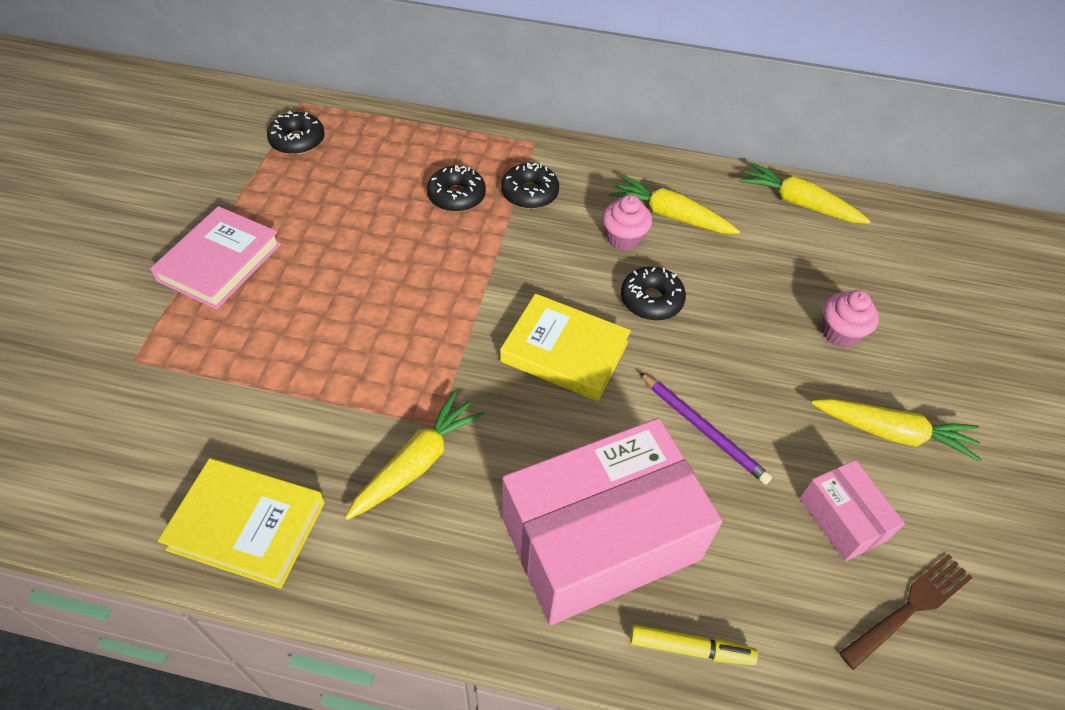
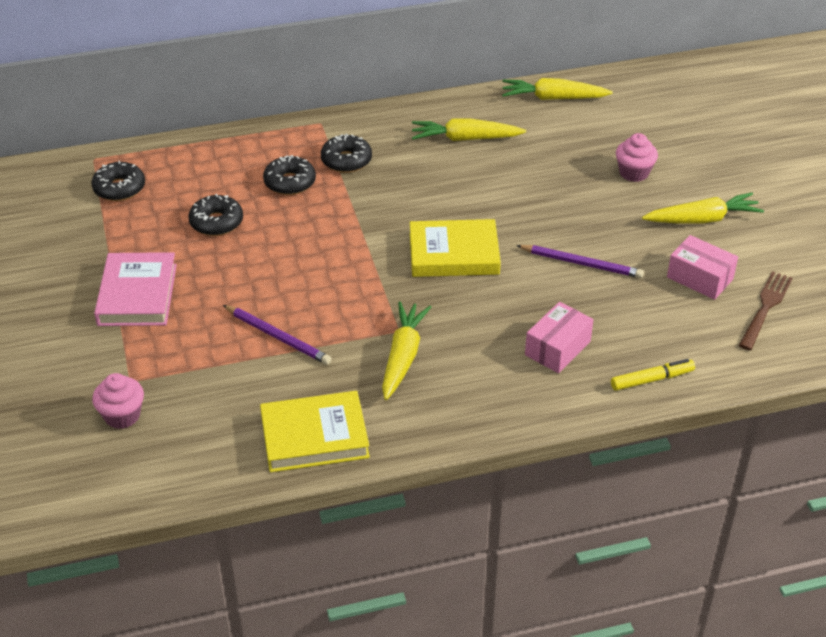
camera: 25 degrees left, 10 degrees down
pink box [502,418,722,625] -> pink box [525,302,593,373], size x0.46
pink cupcake [602,195,652,251] -> pink cupcake moved to [92,373,144,429]
black donut [621,266,686,321] -> black donut moved to [189,194,243,236]
none -> purple pencil [223,305,332,365]

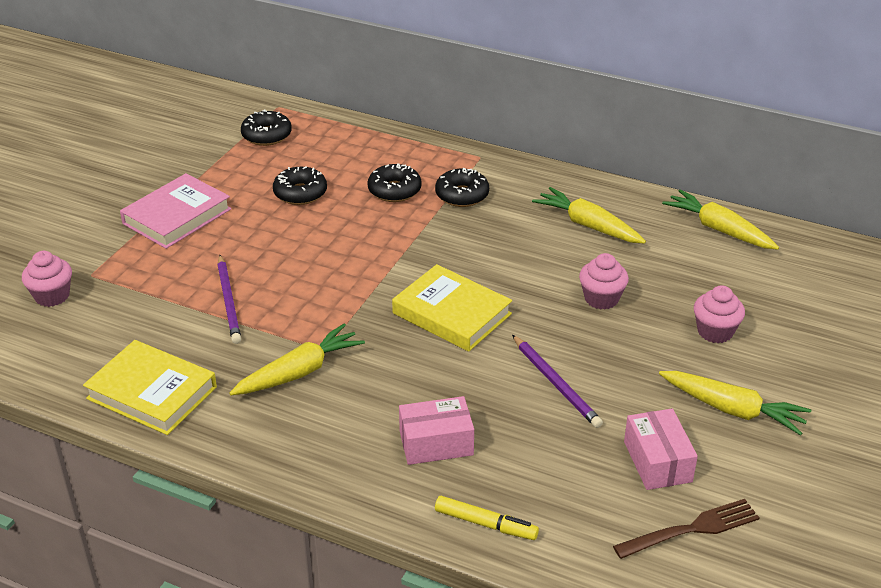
camera: 40 degrees right, 5 degrees down
none -> pink cupcake [579,253,629,310]

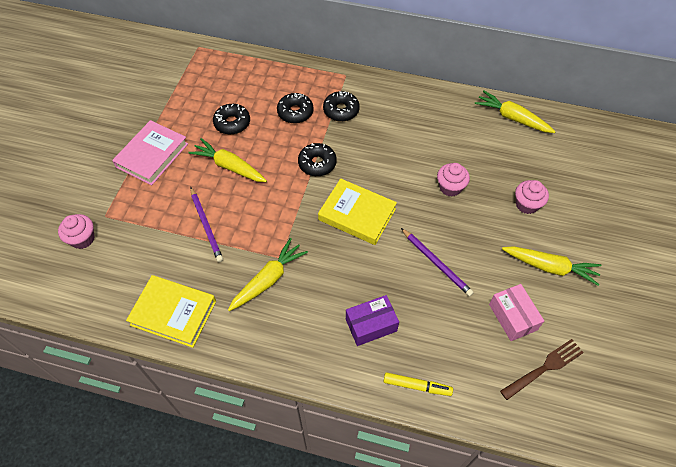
camera: 10 degrees left, 20 degrees up
black donut [241,109,292,146] -> black donut moved to [298,143,337,176]
pink box [399,396,474,465] -> purple box [346,295,399,346]
yellow carrot [532,187,646,244] -> yellow carrot moved to [188,138,267,182]

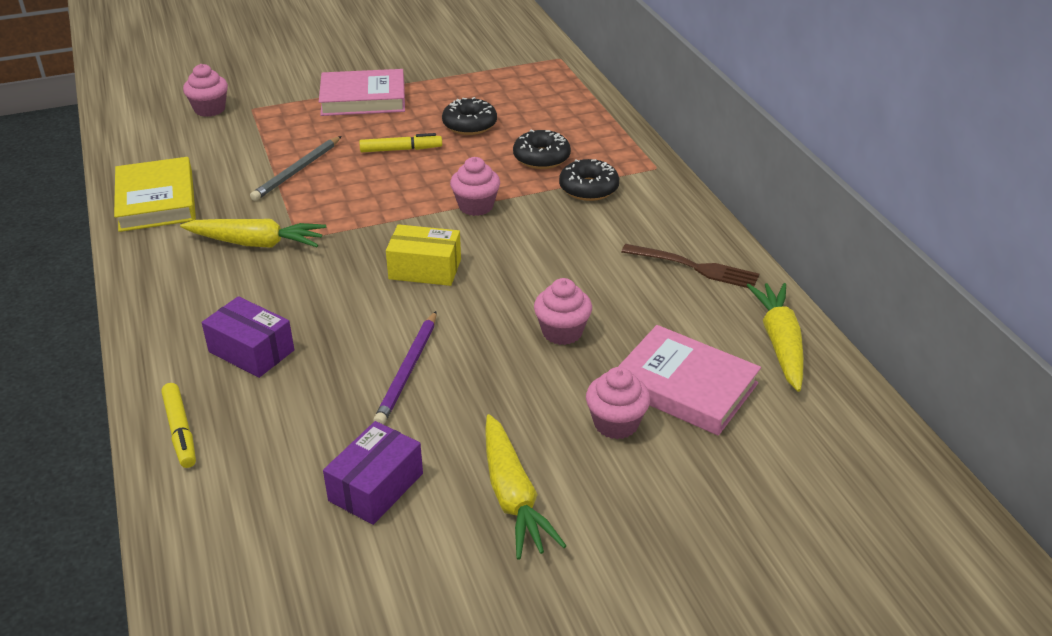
camera: 55 degrees right, 20 degrees down
yellow carrot [188,138,267,182] -> yellow marker [359,133,442,152]
purple pencil [190,187,223,262] -> grey pencil [250,136,341,201]
black donut [298,143,337,176] -> pink cupcake [450,157,500,216]
yellow book [318,179,397,245] -> yellow box [386,224,461,286]
pink box [489,284,544,341] -> purple box [323,421,423,525]
brown fork [500,339,584,400] -> brown fork moved to [621,244,759,288]
none -> pink book [618,325,761,436]

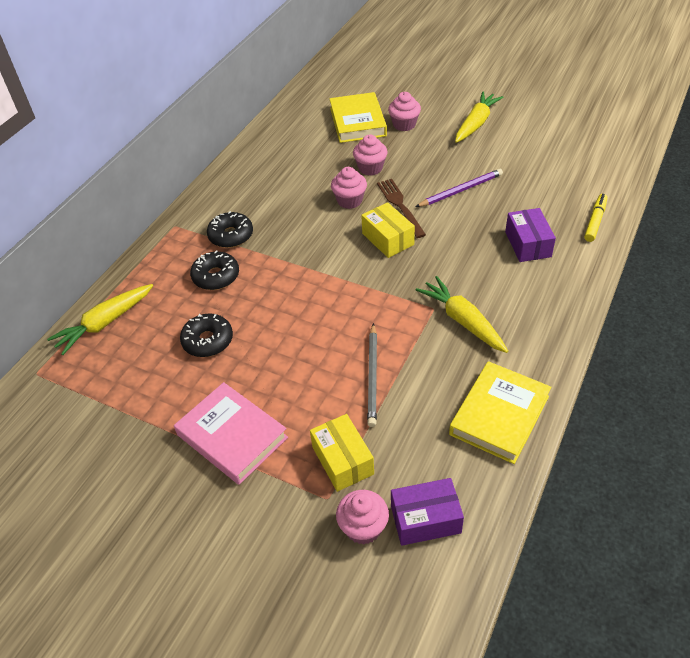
camera: 130 degrees left, 10 degrees up
grey pencil [250,136,341,201] -> grey pencil turned 105 degrees clockwise [367,323,377,427]
purple box [323,421,423,525] -> purple box moved to [391,478,464,546]
yellow marker [359,133,442,152] -> none
pink cupcake [450,157,500,216] -> pink cupcake moved to [331,167,367,209]
pink book [618,325,761,436] -> yellow book [330,92,387,143]
brown fork [621,244,759,288] -> brown fork moved to [377,179,426,238]
yellow carrot [747,283,804,392] -> yellow carrot moved to [47,284,153,355]
none -> yellow box [310,414,374,492]

